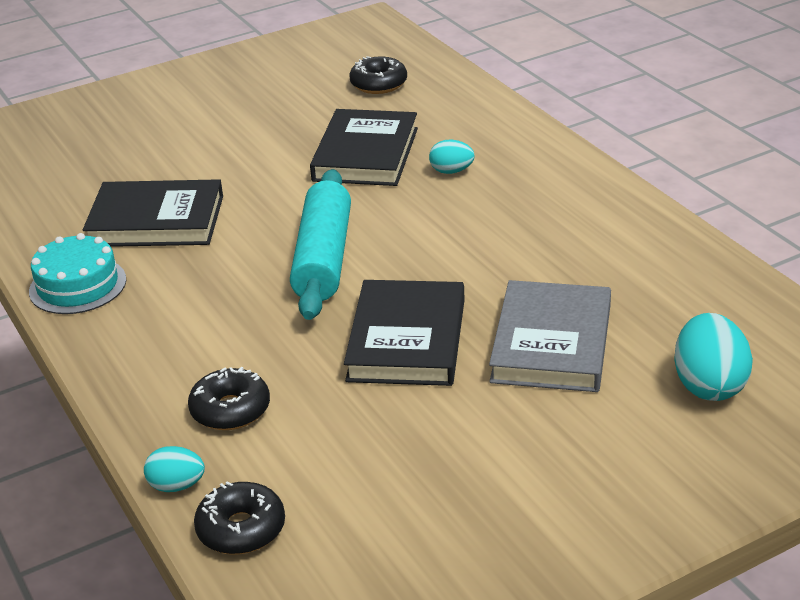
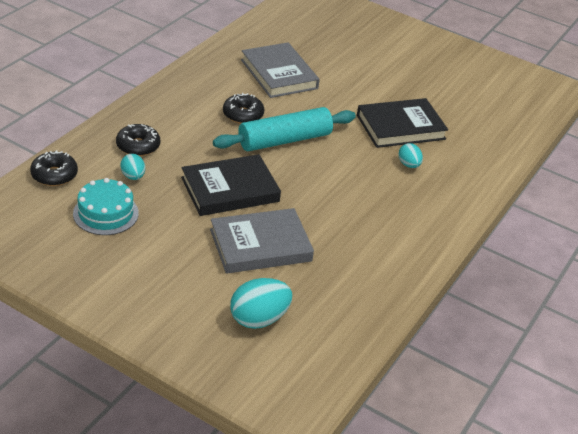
camera: 55 degrees right, 5 degrees up
turquoise cake [29,233,126,314] -> turquoise cake moved to [73,178,139,235]
black book [83,179,223,247] -> grey book [241,42,320,98]
turquoise egg [144,446,205,492] -> turquoise egg moved to [120,154,145,180]
black donut [349,56,407,94] -> black donut moved to [223,93,265,124]

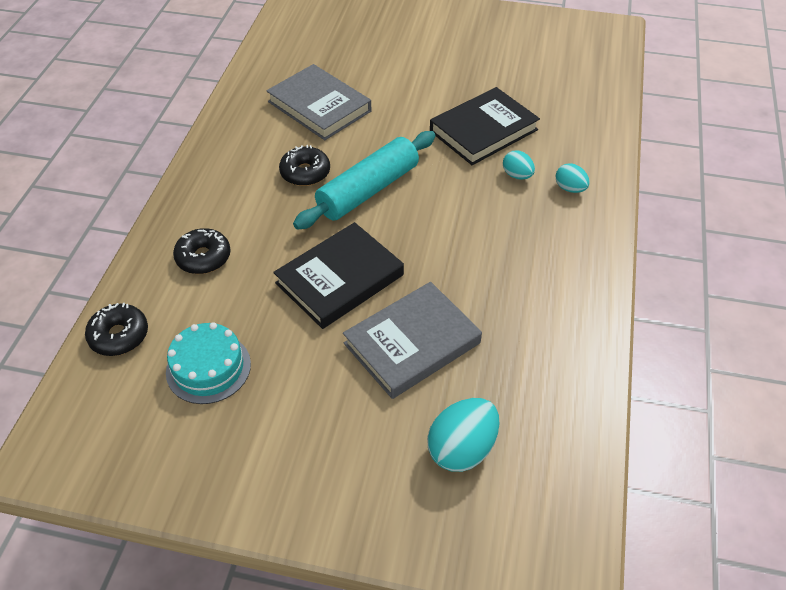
camera: 15 degrees left, 10 degrees up
turquoise egg [120,154,145,180] -> turquoise egg moved to [556,163,590,193]

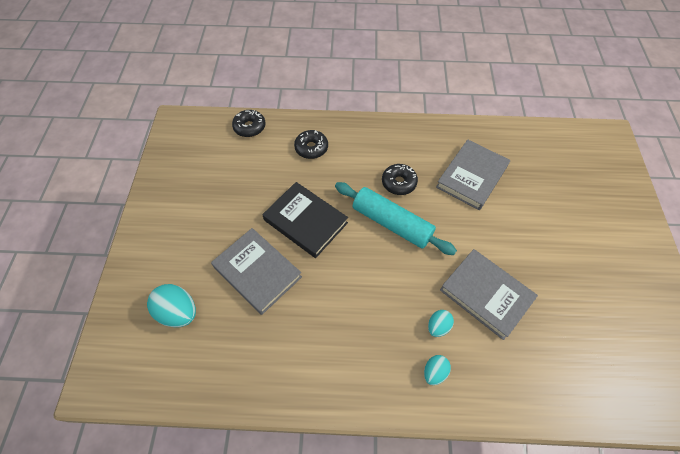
camera: 80 degrees right, 10 degrees up
turquoise cake [166,322,251,404] -> none
black book [430,87,540,165] -> grey book [440,249,538,340]

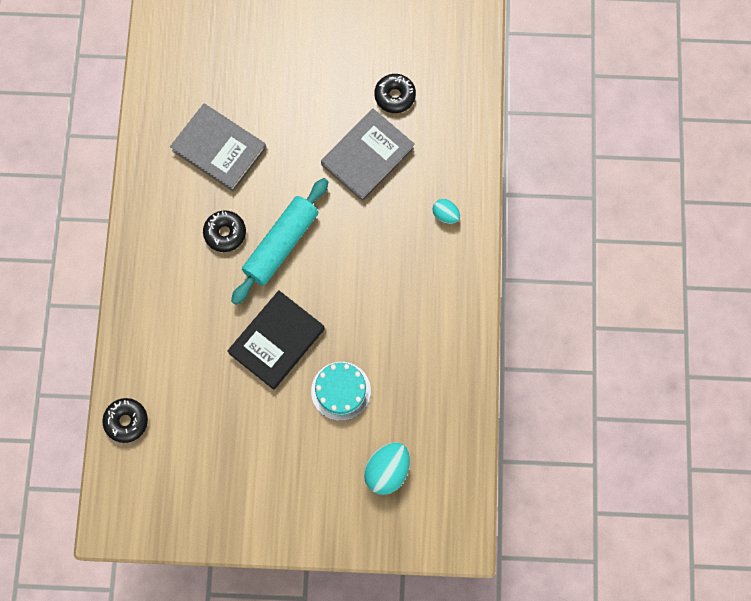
camera: 90 degrees left, 15 degrees up
grey book [211,228,302,315] -> turquoise cake [311,362,371,421]
black donut [294,130,328,159] -> black donut moved to [374,74,416,113]
turquoise egg [428,310,454,337] -> none

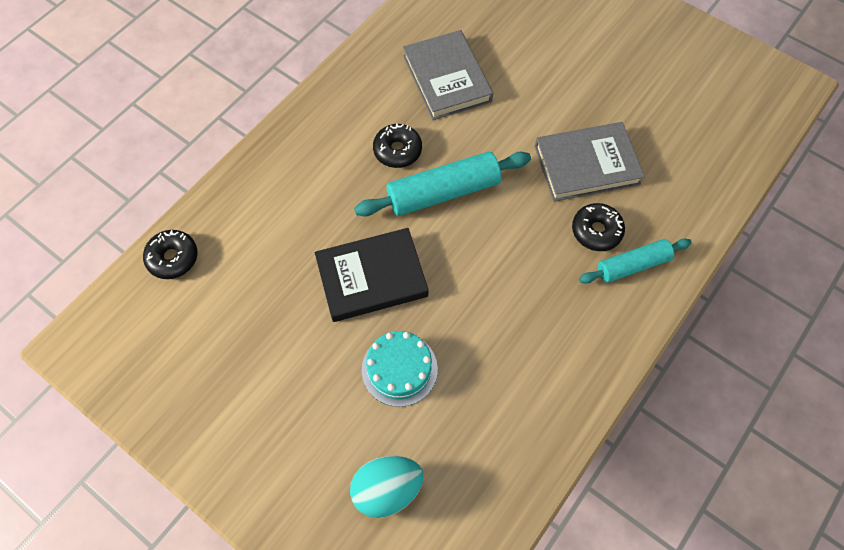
camera: 35 degrees right, 10 degrees down
black donut [374,74,416,113] -> black donut moved to [572,203,625,251]
turquoise egg [433,199,460,224] -> turquoise rolling pin [579,239,692,284]

